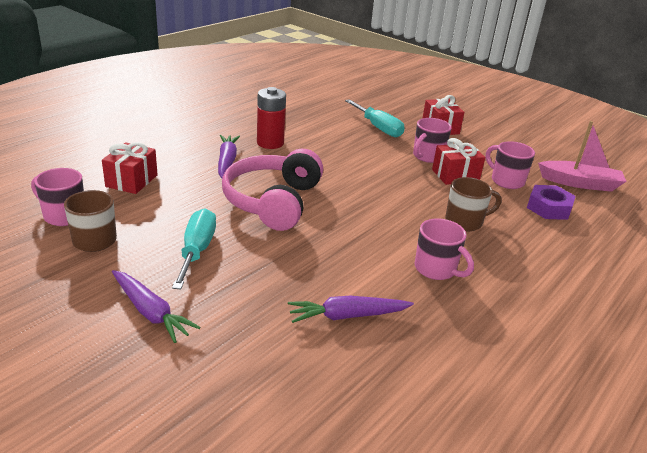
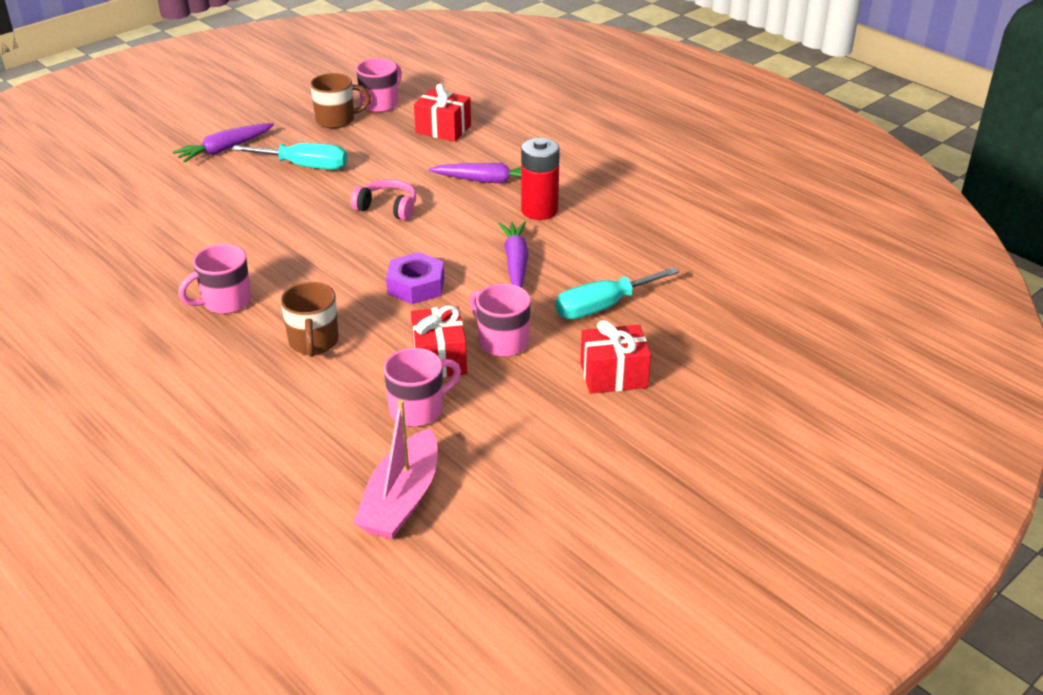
camera: 100 degrees right, 5 degrees up
pink headphones [222,149,323,231] -> pink headphones [351,179,416,220], size x0.51
purple carrot [288,296,414,323] -> purple carrot moved to [498,221,529,288]
purple nut [527,185,576,220] -> purple nut moved to [386,252,444,304]

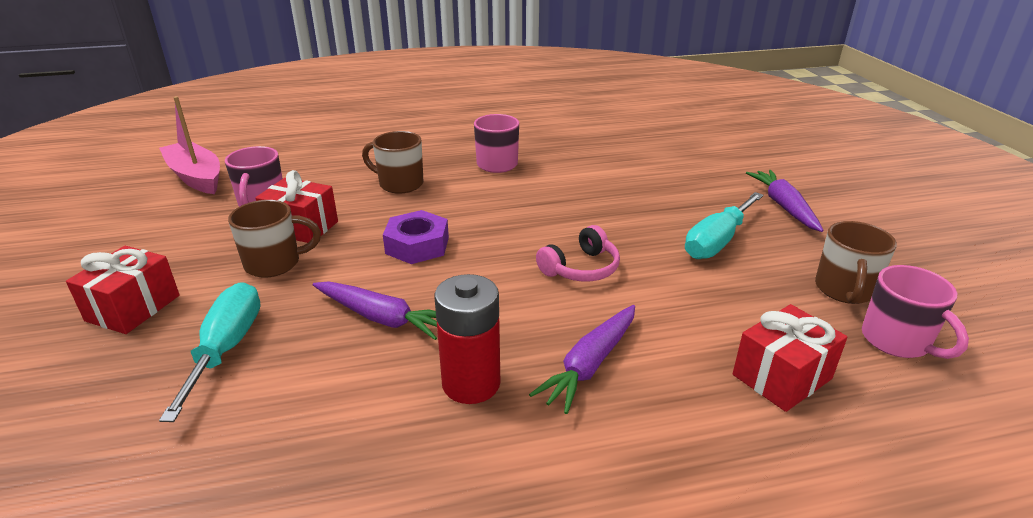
camera: 120 degrees right, 5 degrees down
pink mug [469,284,531,357] -> brown mug [228,200,321,278]

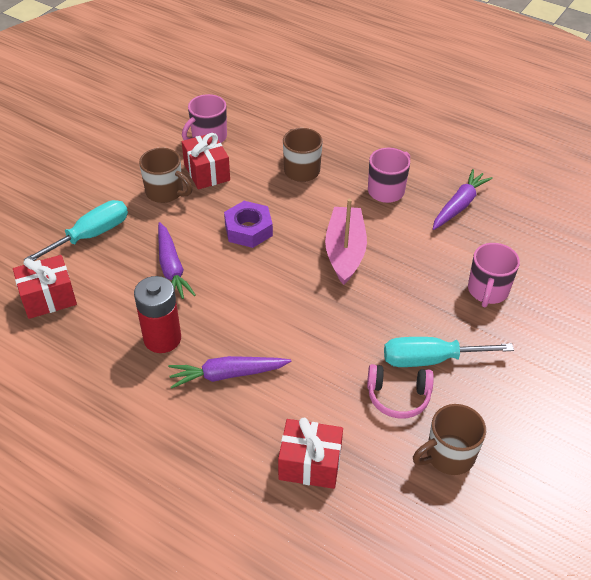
camera: 45 degrees right, 15 degrees up
red gift [66,246,180,334] -> red gift moved to [13,255,77,319]
pink boat [159,96,220,194] -> pink boat moved to [325,199,367,285]
pink headphones [536,225,620,282] -> pink headphones moved to [367,364,434,418]
purple carrot [746,170,824,232] -> purple carrot moved to [433,169,493,230]
pink mug [862,265,969,359] -> pink mug moved to [468,243,520,307]

